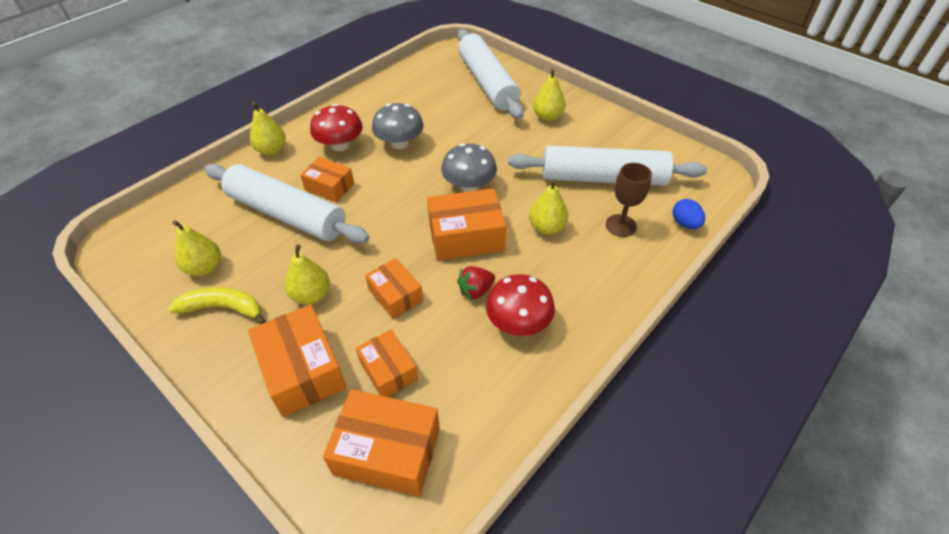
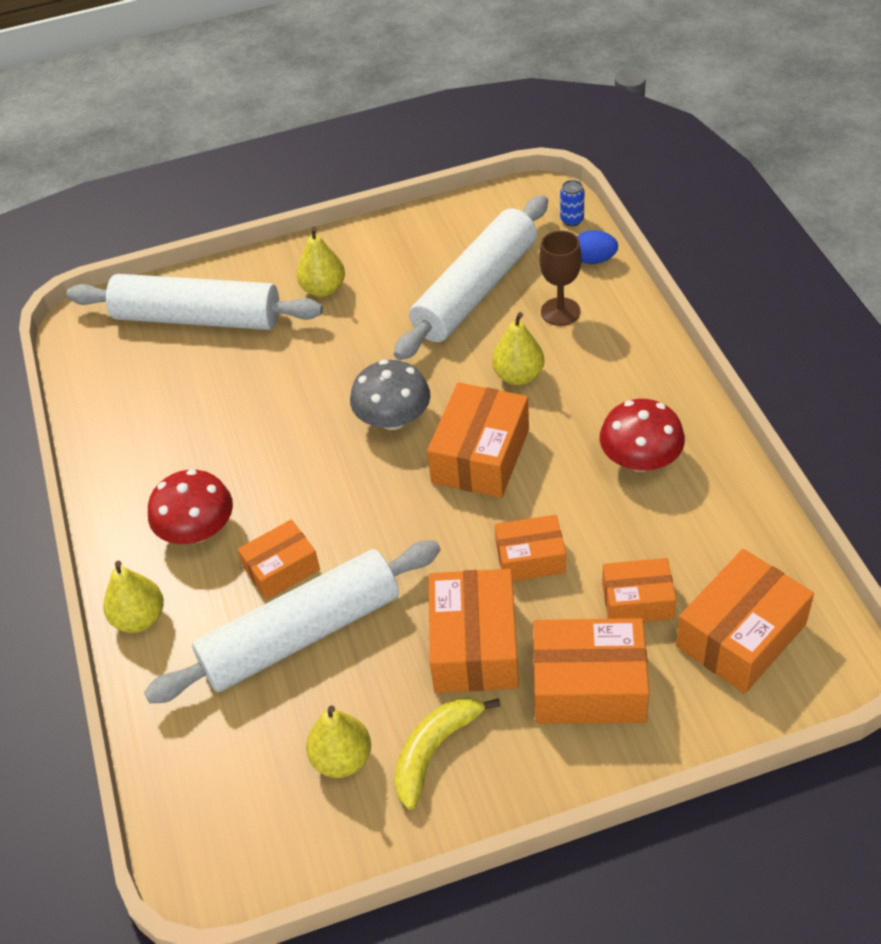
camera: 55 degrees left, 0 degrees up
yellow pear [285,244,330,305] -> orange box [428,569,519,693]
grey mushroom [372,103,424,149] -> none
red strawberry [457,266,495,300] -> none
none -> blue can [560,180,584,226]

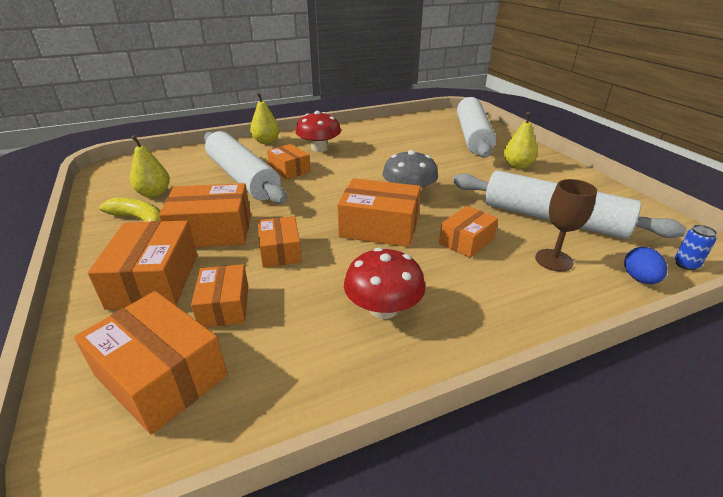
camera: 80 degrees right, 15 degrees down
yellow pear [492,312,544,385] -> orange box [439,206,498,258]

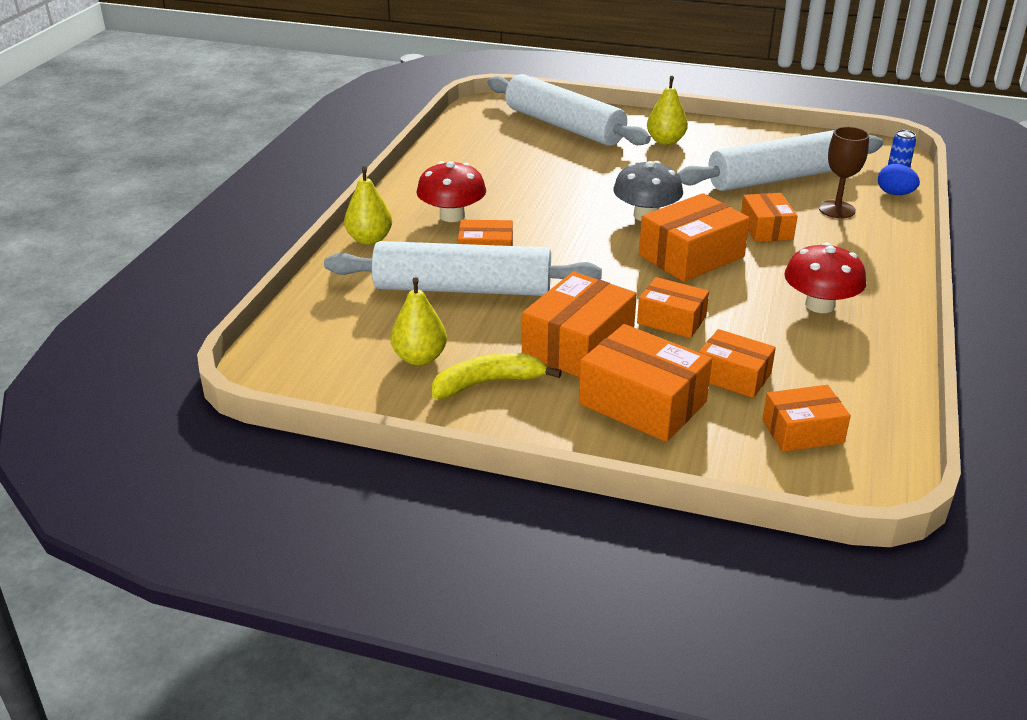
camera: 50 degrees left, 0 degrees up
orange box [74,291,228,435] -> orange box [762,385,851,452], size x0.62

